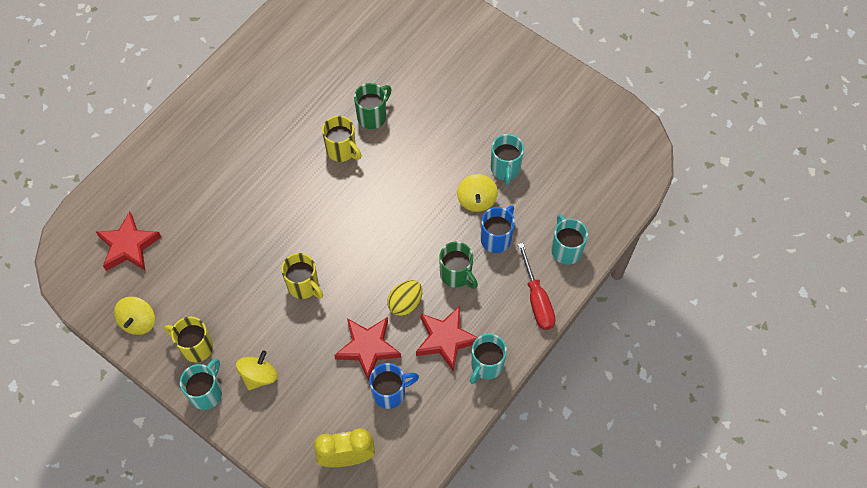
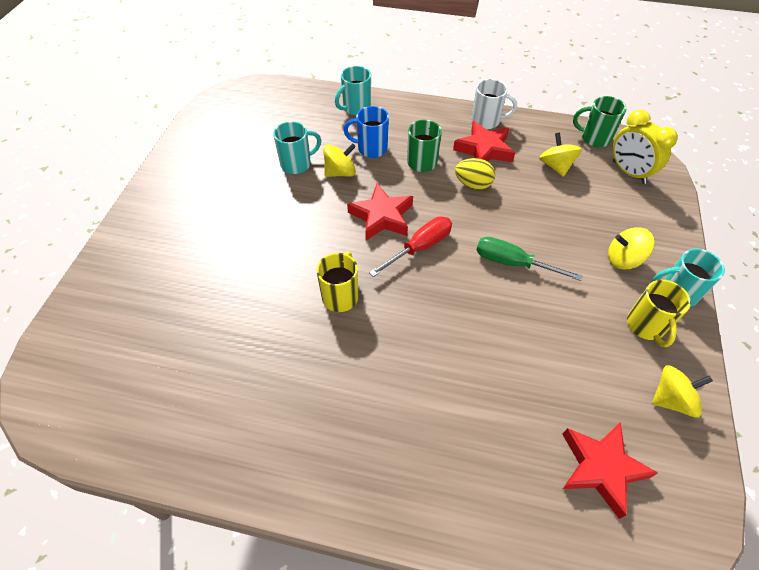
camera: 115 degrees left, 10 degrees down
yellow mug [281,253,323,299] -> green screwdriver [476,237,583,281]
red star [334,317,401,381] -> red star moved to [347,184,413,240]
green mug [354,83,391,129] -> green mug moved to [573,96,627,147]
blue mug [369,363,419,409] -> yellow spinning top [539,132,582,177]
turquoise mug [470,334,507,384] -> white mug [471,79,517,129]
red screwdriver [518,243,556,330] -> red screwdriver moved to [369,216,452,277]

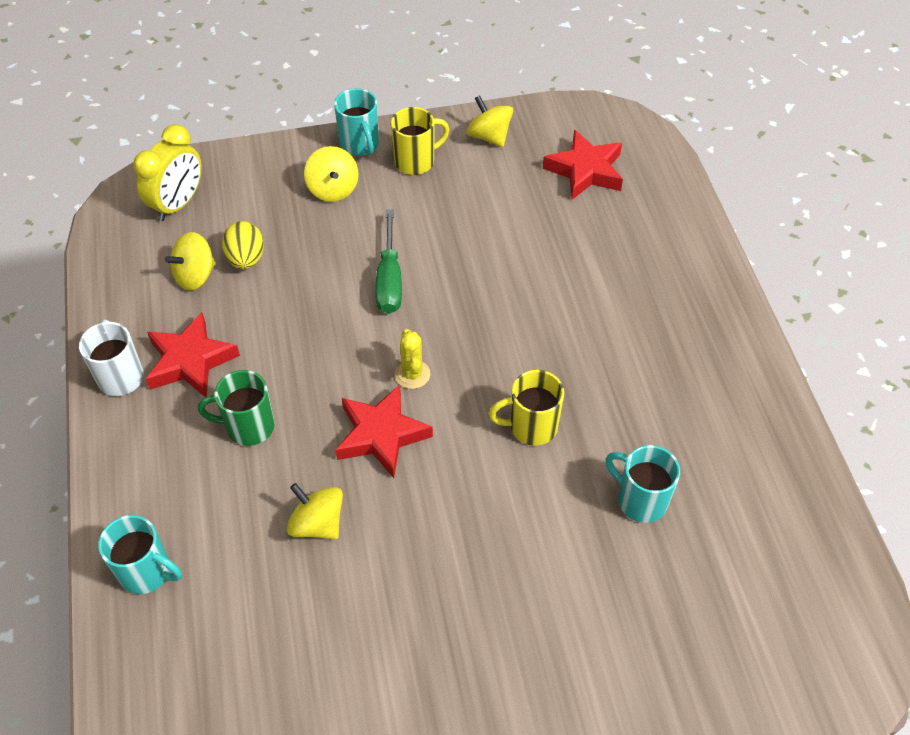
camera: 115 degrees left, 0 degrees up
turquoise mug [273,121,321,174] -> turquoise mug moved to [606,445,680,523]
blue mug [343,106,389,158] -> none
red screwdriver [369,216,452,277] -> yellow cactus [395,329,430,389]
yellow egg [455,158,495,190] -> yellow egg moved to [222,221,264,269]
green mug [573,96,627,147] -> none

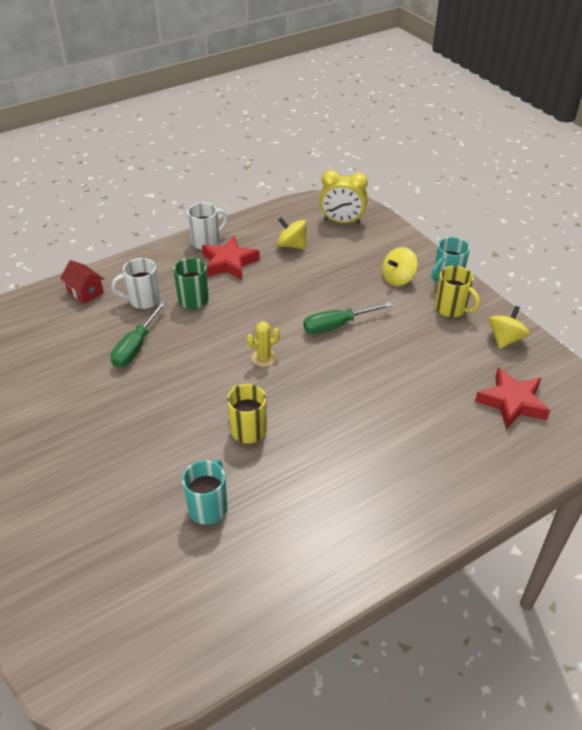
camera: 70 degrees right, 10 degrees down
turquoise mug [98,515,182,594] -> red house [60,260,104,304]
yellow egg [222,221,264,269] -> none
yellow spinning top [287,483,343,539] -> green screwdriver [110,301,166,368]
red star [336,385,433,478] -> none
none -> white mug [111,258,160,309]

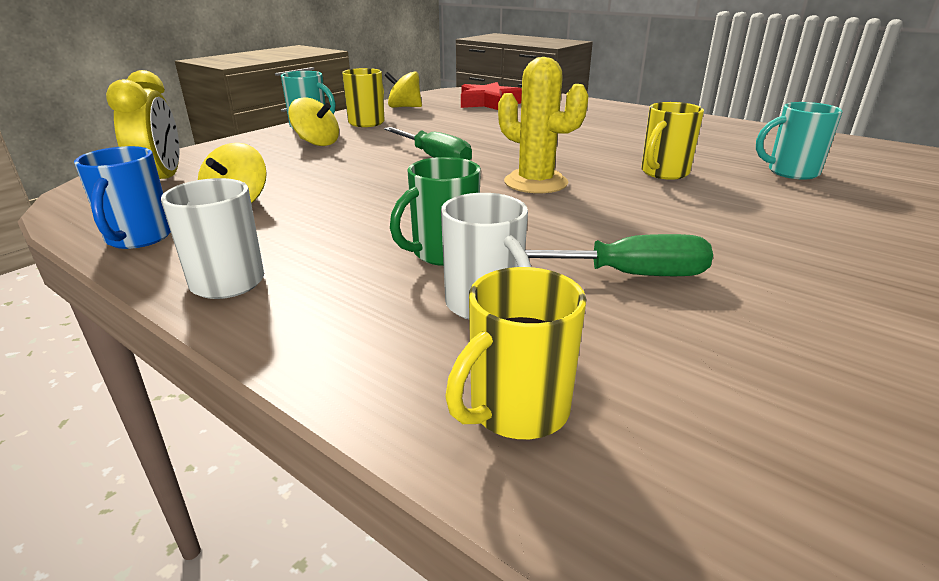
camera: 110 degrees left, 15 degrees down
red house [60,260,104,304] -> yellow mug [446,267,586,439]
red star [202,236,260,280] -> none
yellow cactus [246,321,280,367] -> yellow cactus [498,57,588,193], size x1.68
none -> blue mug [74,146,171,249]

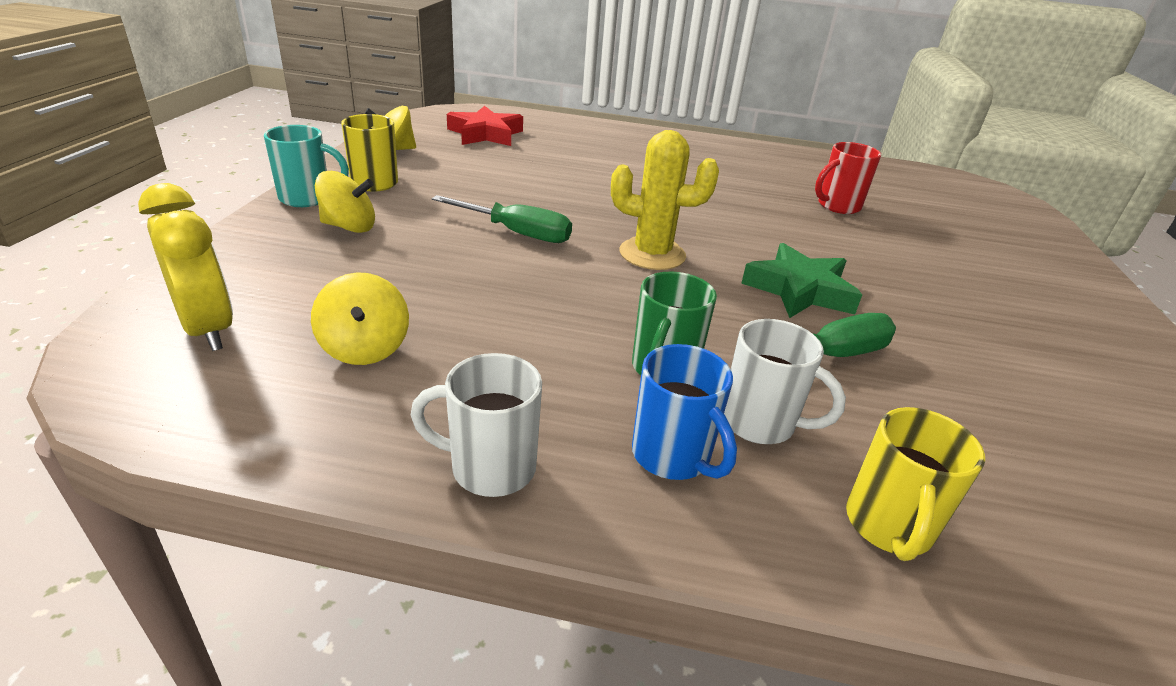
camera: 30 degrees left, 5 degrees up
blue mug [74,146,171,249] -> blue mug moved to [632,344,737,480]
yellow mug [641,102,704,180] -> none
turquoise mug [756,102,843,180] -> red mug [815,142,881,214]
none -> green star [741,243,862,318]

